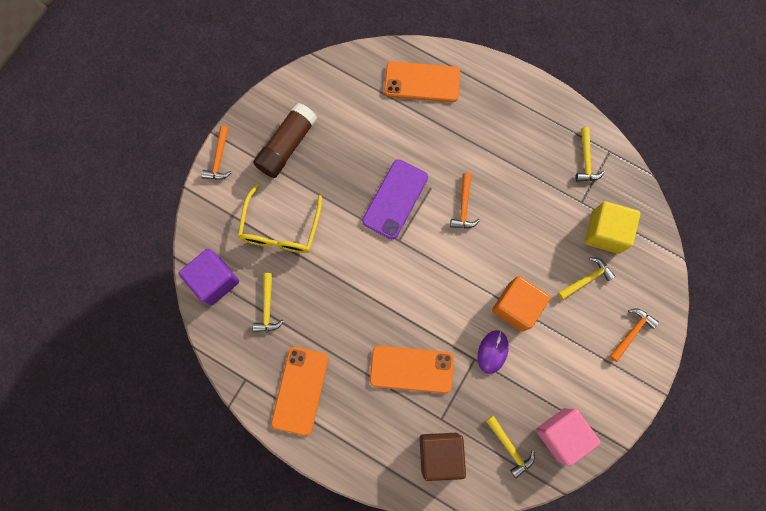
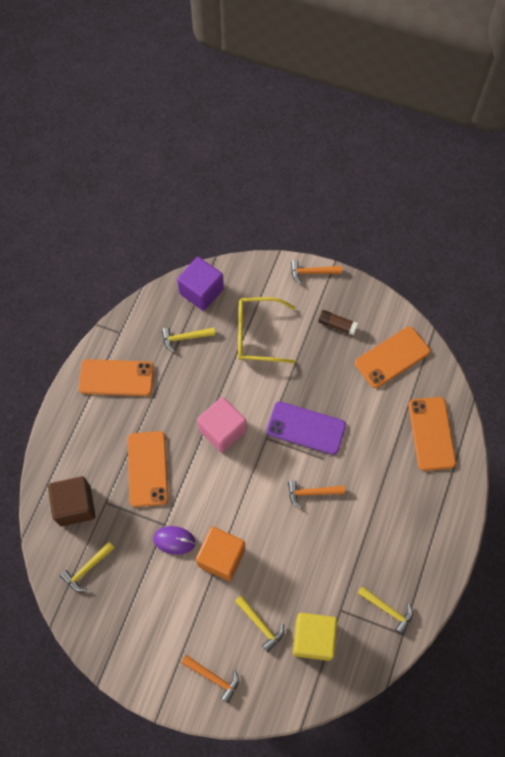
camera: 80 degrees right, 10 degrees down
brown glue stick [253,103,317,178] -> brown glue stick [318,310,358,335], size x0.54
pink cube [536,408,601,467] -> pink cube moved to [197,397,247,453]
yellow hammer [575,127,605,182] -> yellow hammer turned 135 degrees counterclockwise [357,586,413,635]
none -> orange phone [355,327,430,388]

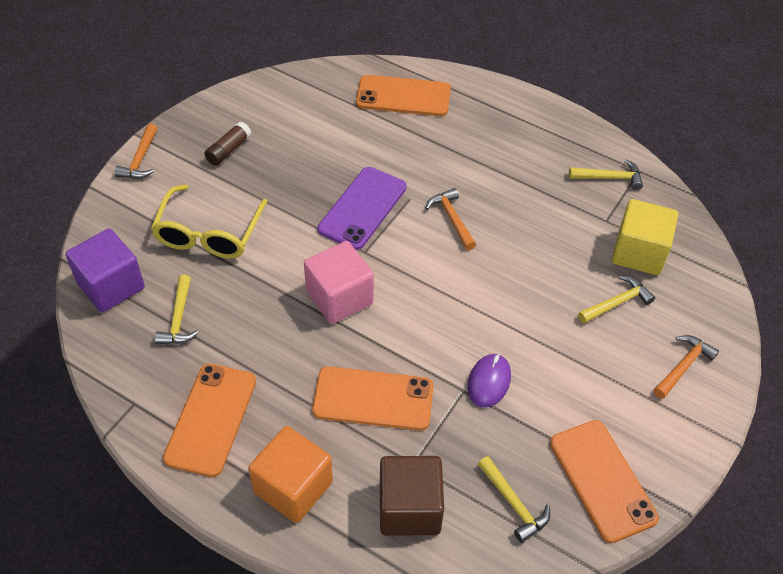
camera: 80 degrees left, 15 degrees down
orange cube [196,527,245,581] -> orange cube moved to [248,426,333,523]
orange hammer [288,480,345,509] -> orange hammer turned 150 degrees clockwise [425,188,476,250]
orange phone [355,327,430,388] -> orange phone moved to [550,420,659,543]
yellow hammer [357,586,413,635] -> yellow hammer turned 45 degrees clockwise [569,160,643,190]

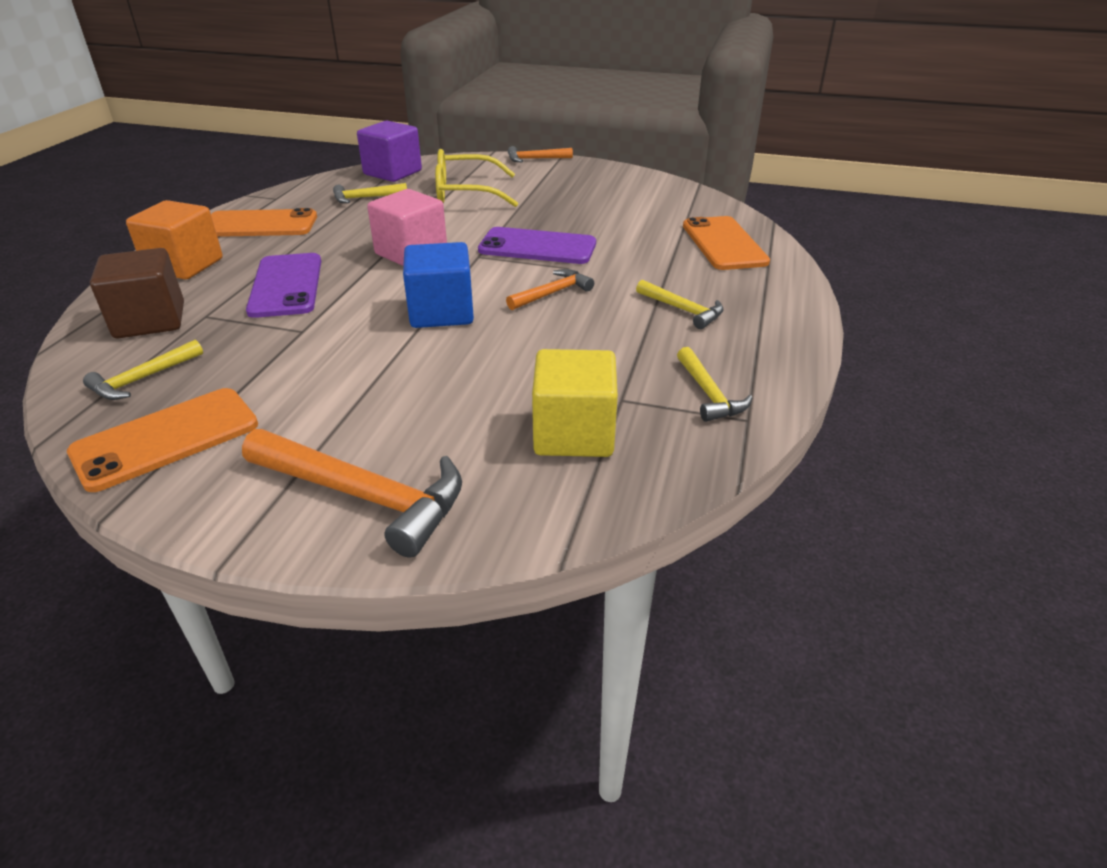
camera: 75 degrees right, 15 degrees down
brown glue stick [205,121,251,166] -> none
orange phone [312,366,434,431] -> purple phone [246,253,321,318]
purple mouse [467,354,511,408] -> none
yellow hammer [578,276,655,324] -> yellow hammer moved to [636,280,724,329]
orange hammer [654,335,719,399] -> orange hammer [242,429,462,558], size x1.80
none -> blue cube [403,242,474,328]

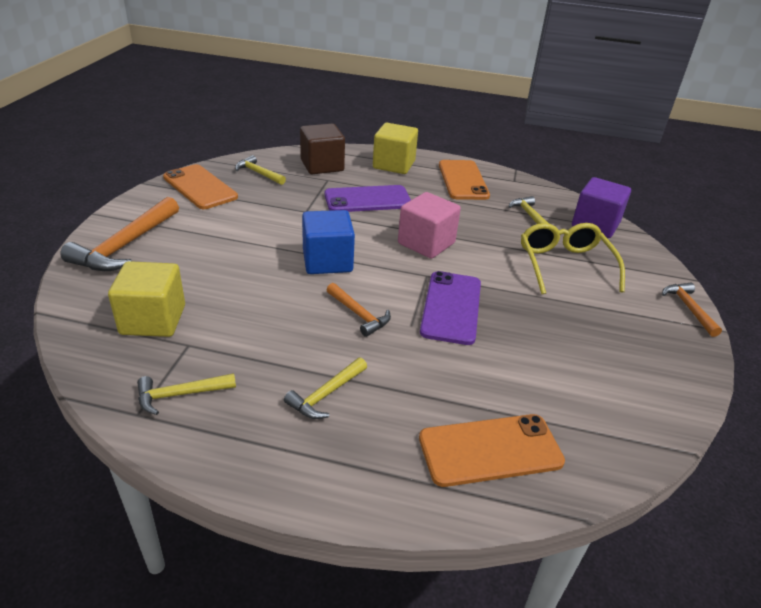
camera: 85 degrees right, 0 degrees up
orange cube [126,200,223,280] -> yellow cube [373,123,418,174]

